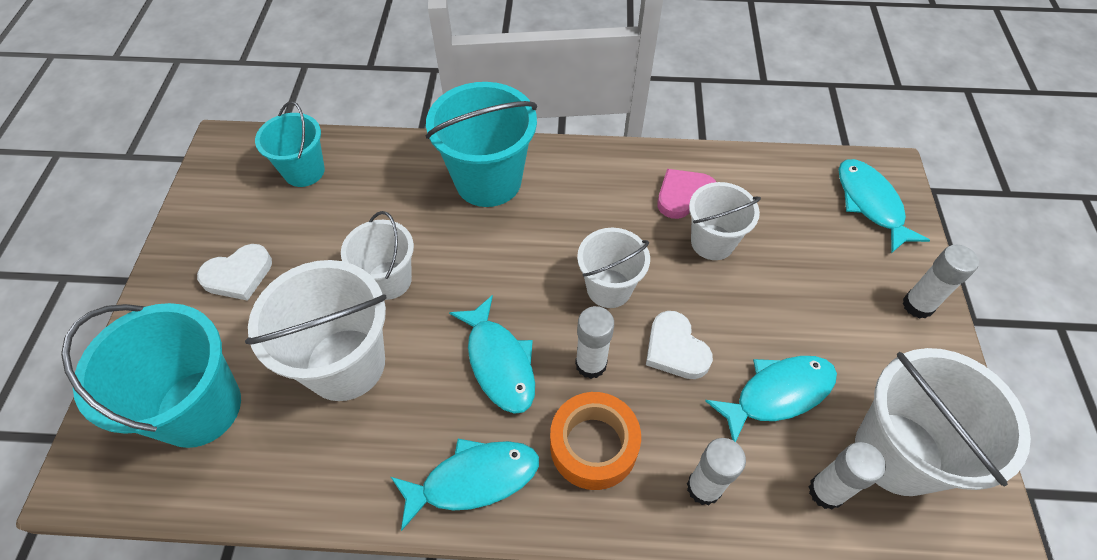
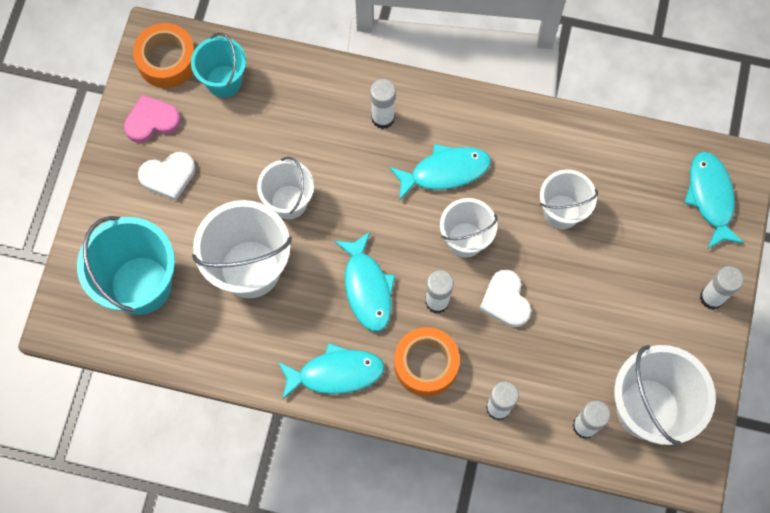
camera: 10 degrees right, 15 degrees up
turquoise bucket [426,82,537,207] -> white glue stick [370,79,396,129]
pink heart [657,169,716,219] -> pink heart moved to [124,94,181,143]
turquoise fish [705,356,837,442] -> turquoise fish moved to [389,144,491,201]
none -> orange tape [133,23,195,88]

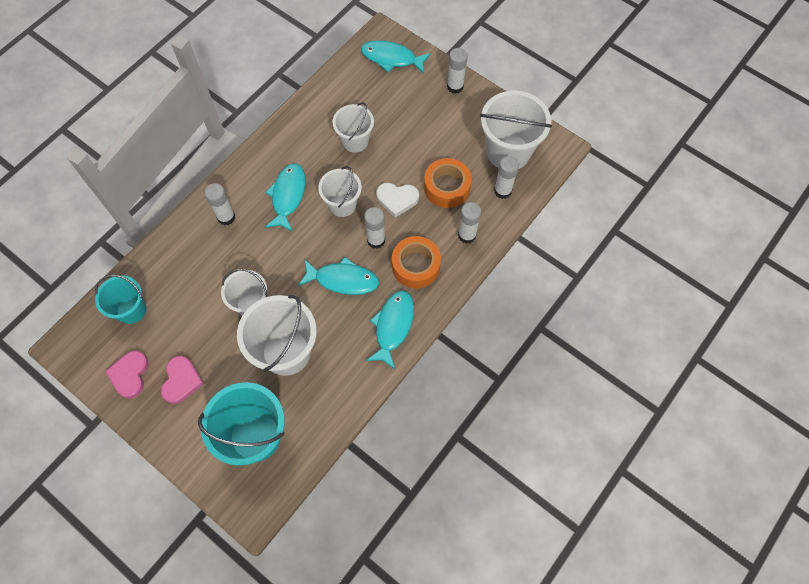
camera: 65 degrees left, 5 degrees down
orange tape [133,23,195,88] -> orange tape moved to [424,158,472,208]
white heart [138,152,195,201] -> pink heart [161,356,204,404]

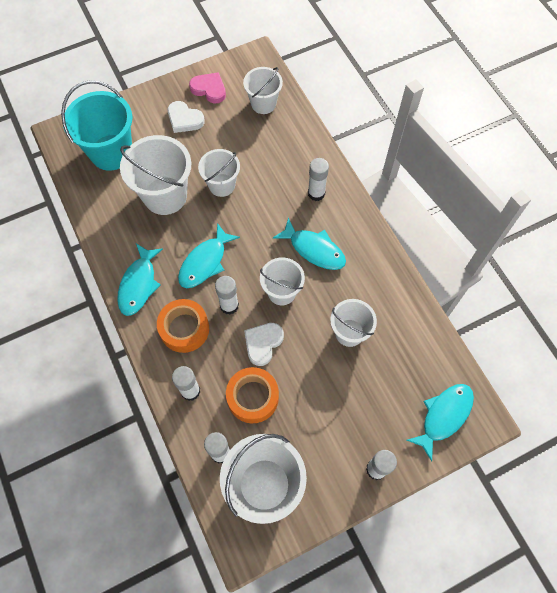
camera: 115 degrees right, 0 degrees up
turquoise bucket [95,275,146,324] -> white bucket [243,67,283,114]
pink heart [161,356,204,404] -> white heart [168,101,205,133]
turquoise fish [366,291,414,369] -> turquoise fish turned 60 degrees clockwise [117,244,163,316]

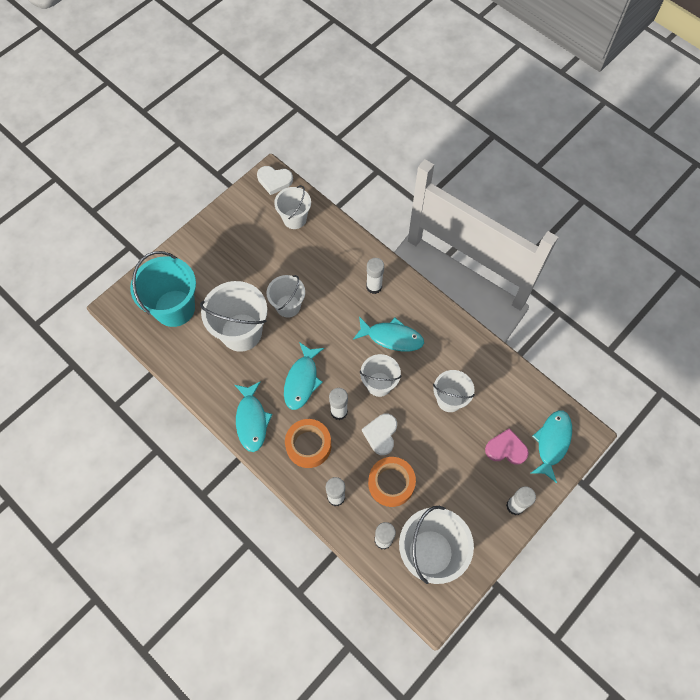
camera: 20 degrees left, 0 degrees up
white heart [168,101,205,133] -> white heart moved to [257,166,293,195]
pink heart [189,72,226,104] -> pink heart moved to [485,428,529,465]

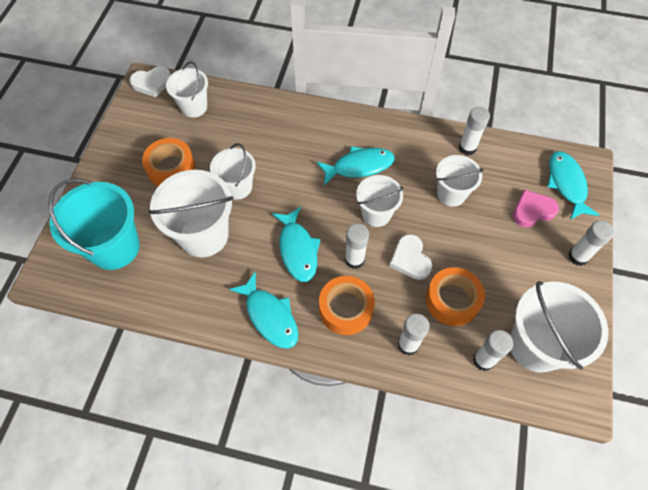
camera: 30 degrees left, 5 degrees down
white glue stick [366,258,384,294] -> white glue stick moved to [459,107,490,155]
none -> orange tape [142,138,195,186]

